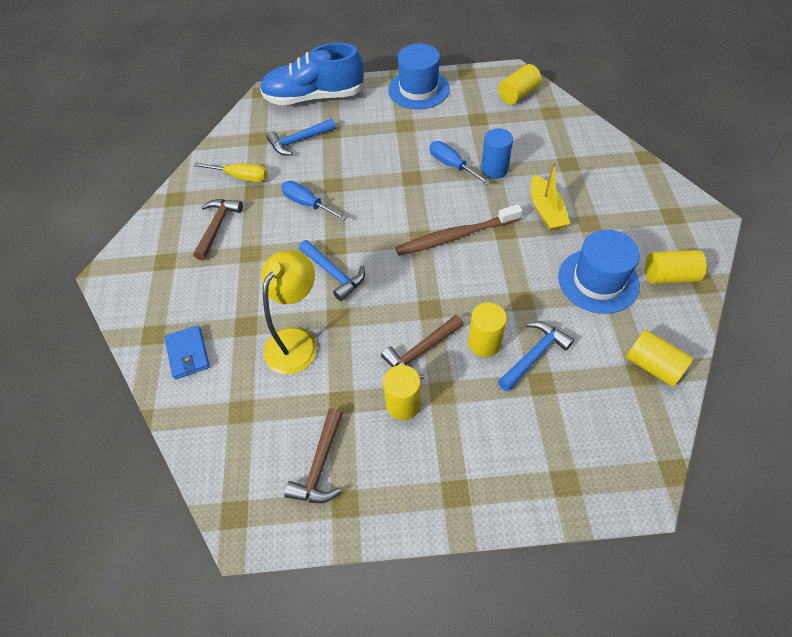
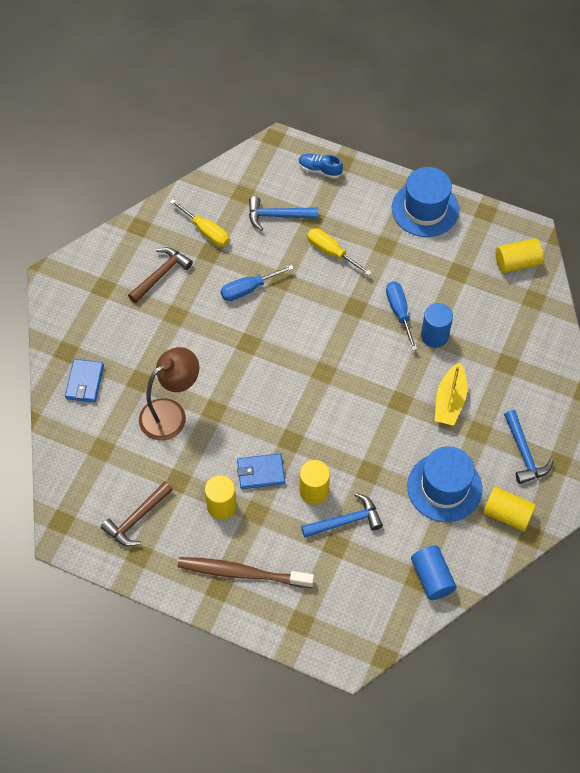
camera: 25 degrees right, 5 degrees up
blue shoe [260,43,365,105] -> blue shoe [299,154,343,179], size x0.42
yellow lamp [261,250,317,374] -> brown lamp [139,347,199,441]
blue screwdriver [281,181,347,221] -> blue screwdriver turned 90 degrees counterclockwise [221,265,294,301]
blue hammer [299,240,365,301] -> blue hammer moved to [504,410,554,484]
brown hammer [381,315,464,379] -> blue wallet [237,453,285,489]
brown toothbrush [395,204,522,256] -> brown toothbrush moved to [178,557,314,588]
yellow cylinder [626,329,694,387] -> blue cylinder [411,545,457,600]
none -> yellow screwdriver [307,228,372,276]

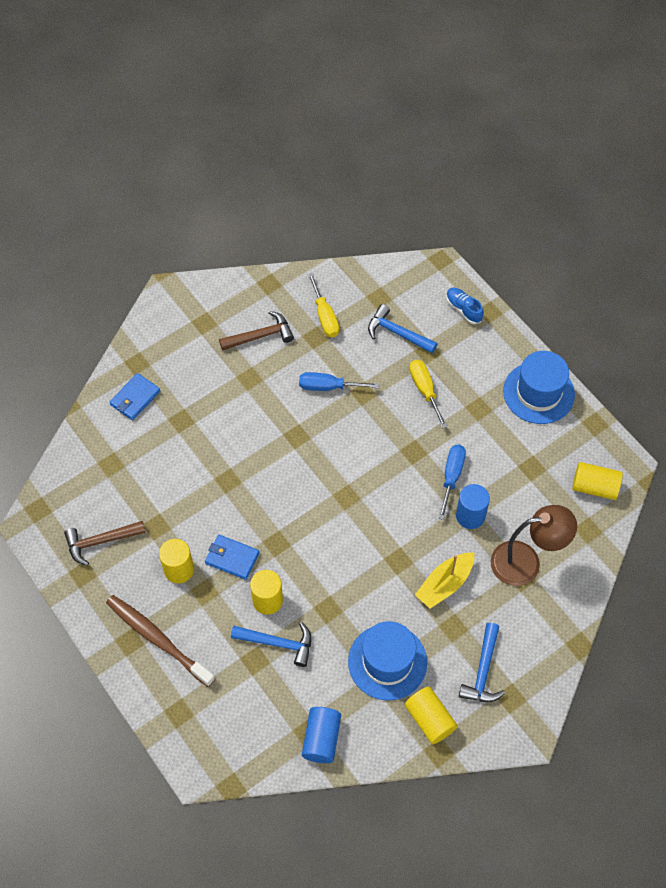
camera: 30 degrees right, 0 degrees up
brown lamp [139,347,199,441] -> brown lamp moved to [491,505,577,586]

